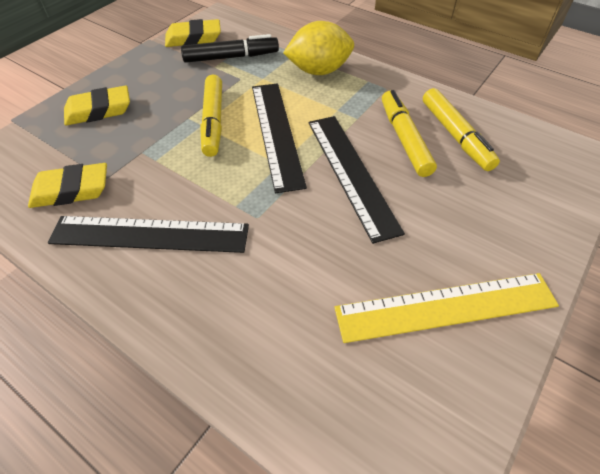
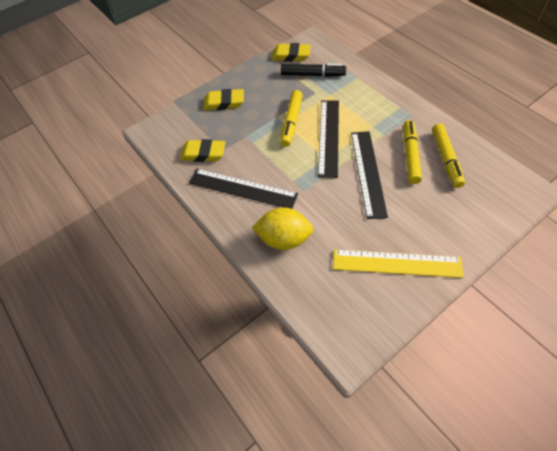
camera: 20 degrees right, 5 degrees up
yellow lemon [283,21,354,75] -> yellow lemon moved to [252,207,314,250]

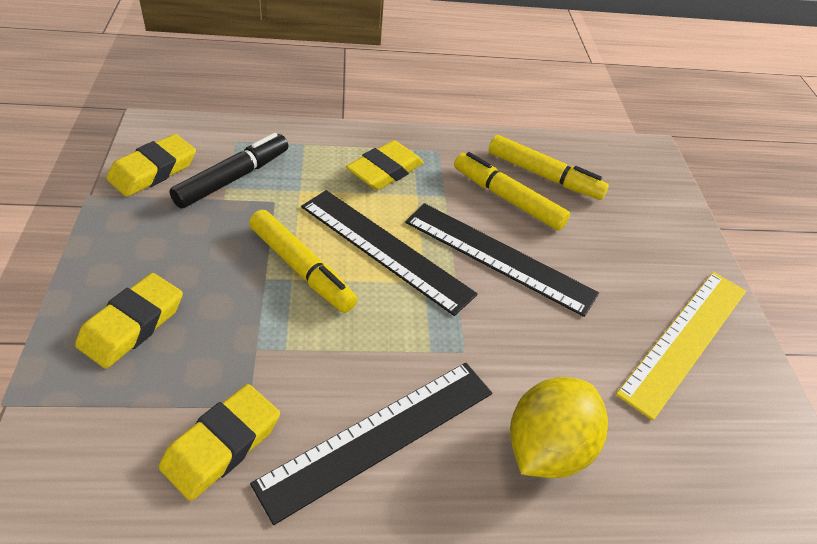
camera: 65 degrees left, 10 degrees down
none -> yellow eraser [346,140,424,190]

